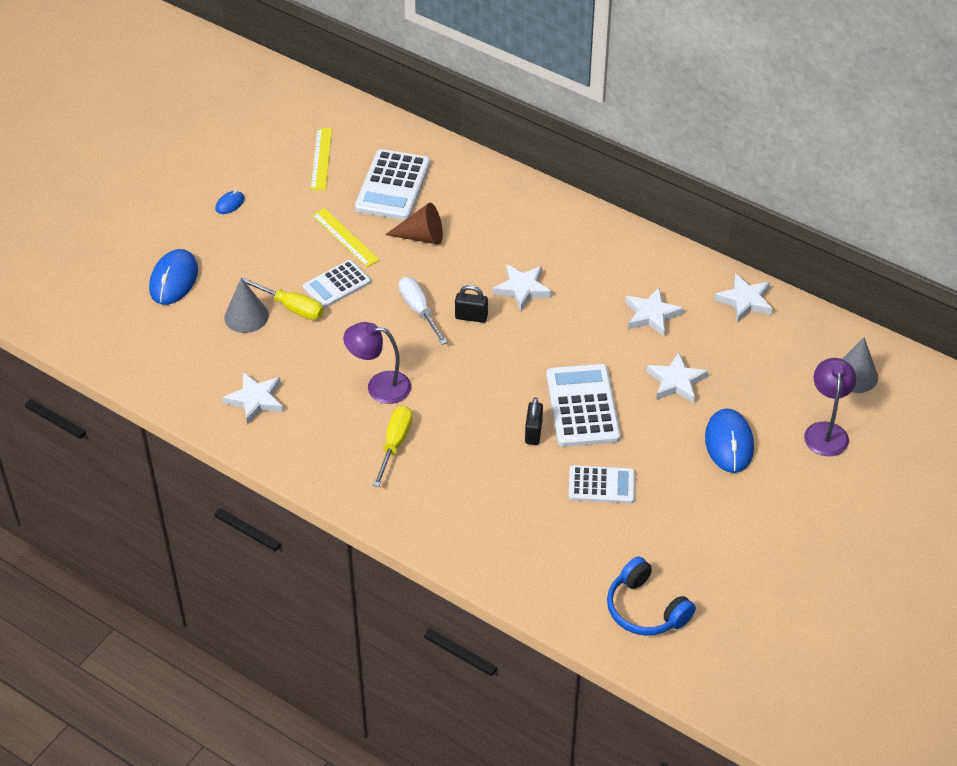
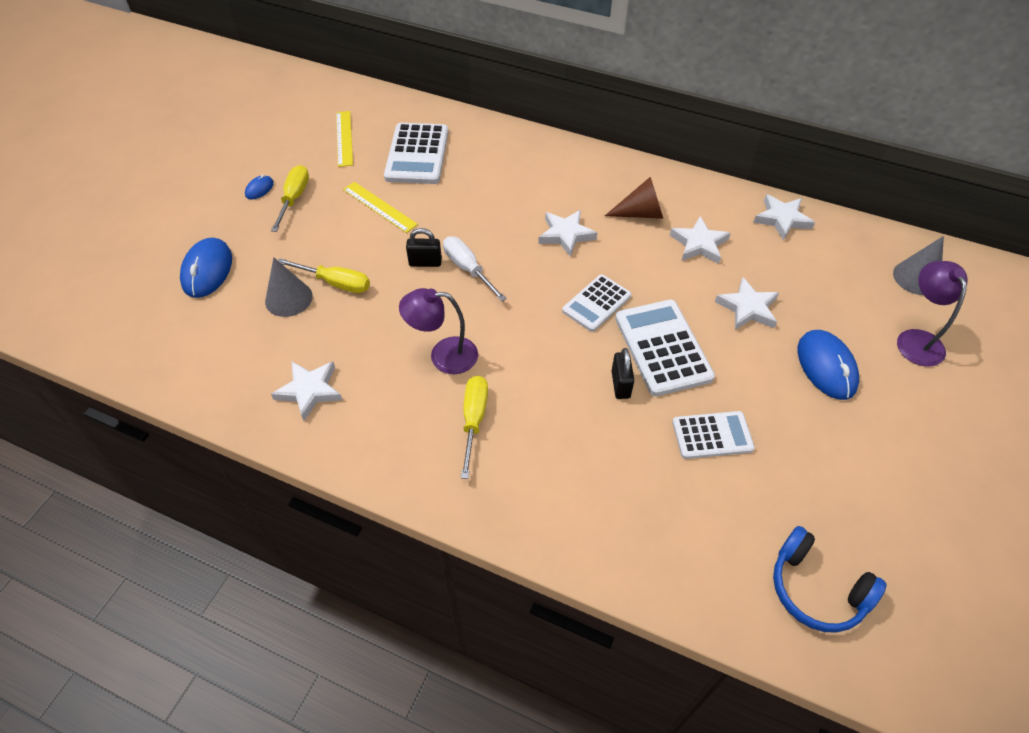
camera: 10 degrees left, 5 degrees up
white calculator [303,260,371,308] -> white calculator moved to [562,274,631,332]
brown cone [385,203,443,245] -> brown cone moved to [605,177,663,219]
black padlock [455,285,488,323] -> black padlock moved to [406,228,442,267]
none -> yellow screwdriver [271,165,309,232]

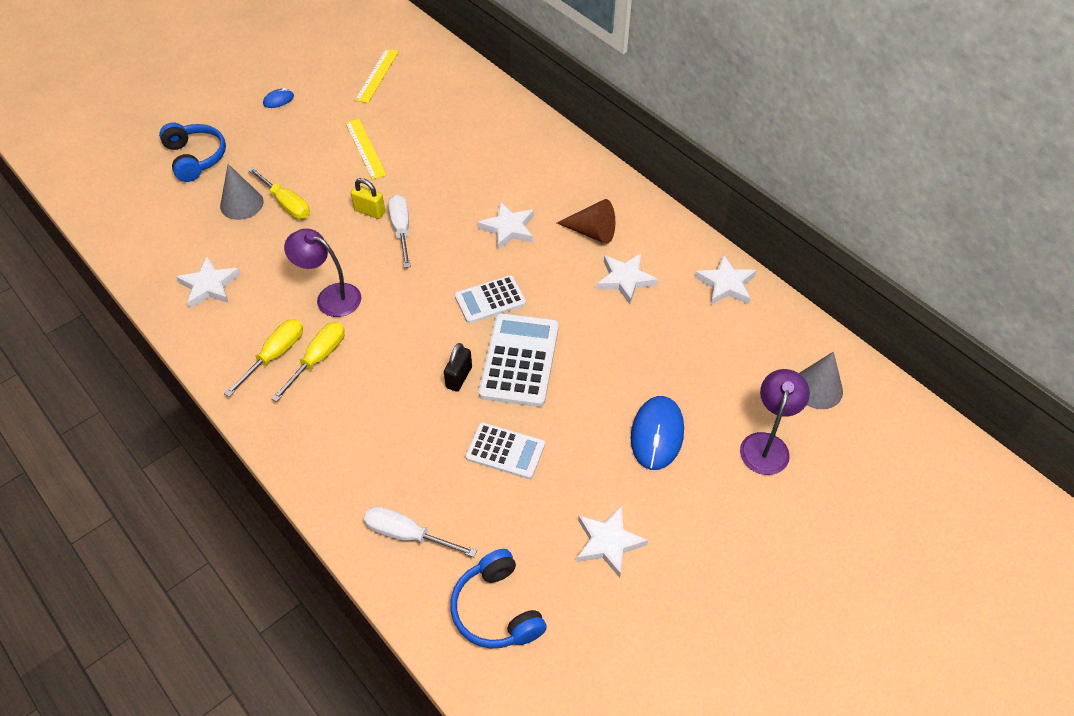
camera: 25 degrees right, 0 degrees up
blue mouse [180,238,232,298] -> blue headphones [159,123,226,182]
yellow screwdriver [271,165,309,232] -> yellow screwdriver moved to [224,319,303,397]
white calculator [384,123,449,184] -> none
black padlock [406,228,442,267] -> yellow padlock [351,178,385,219]
white star [715,277,779,330] -> white star moved to [576,505,648,578]
none -> white screwdriver [364,506,477,557]

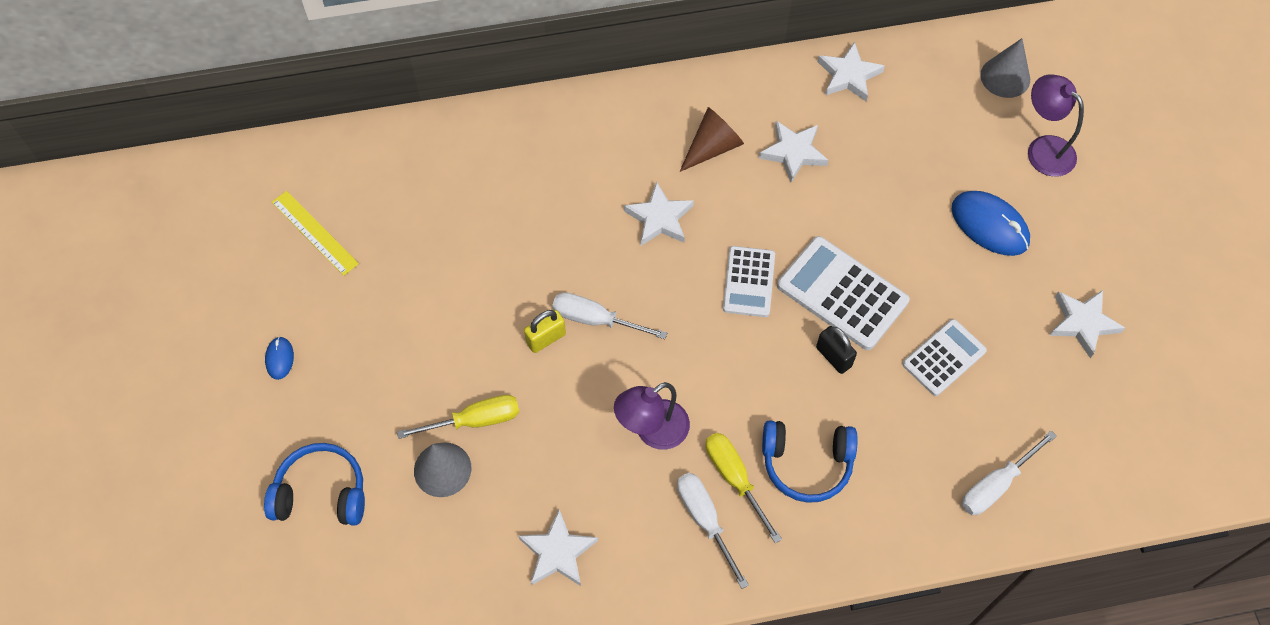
camera: 60 degrees left, 10 degrees up
yellow screwdriver [224,319,303,397] -> white screwdriver [677,473,749,589]
yellow ruler [345,119,387,180] -> none
blue headphones [450,549,547,649] -> blue headphones moved to [762,420,857,503]

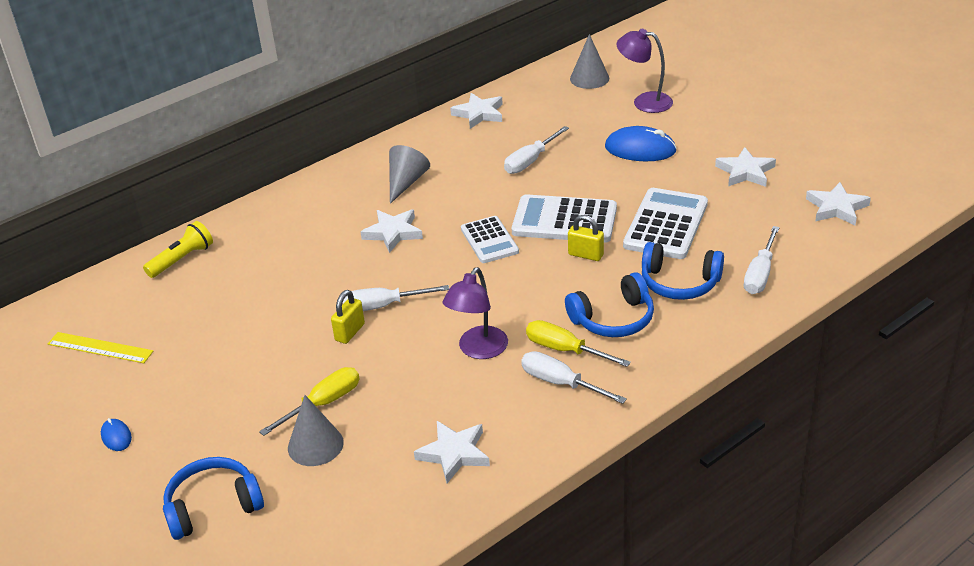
camera: 25 degrees left, 25 degrees down
brown cone [680,107,744,172] -> grey cone [389,145,430,204]
white star [759,121,828,182] -> white star moved to [806,182,871,226]
black padlock [816,326,857,374] -> yellow padlock [568,215,604,261]
white calculator [902,319,987,396] -> white calculator [623,188,708,259], size x1.56
none -> yellow flashlight [143,221,213,278]
none -> white screwdriver [504,126,569,174]
none -> blue headphones [642,242,724,300]

